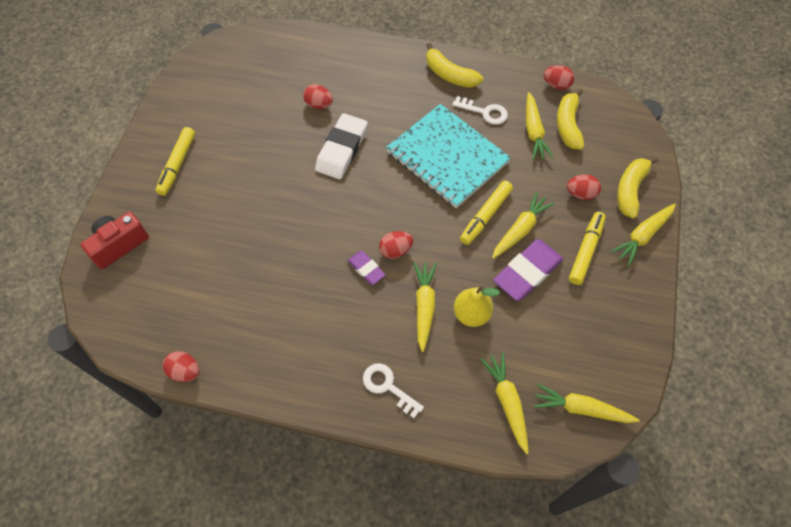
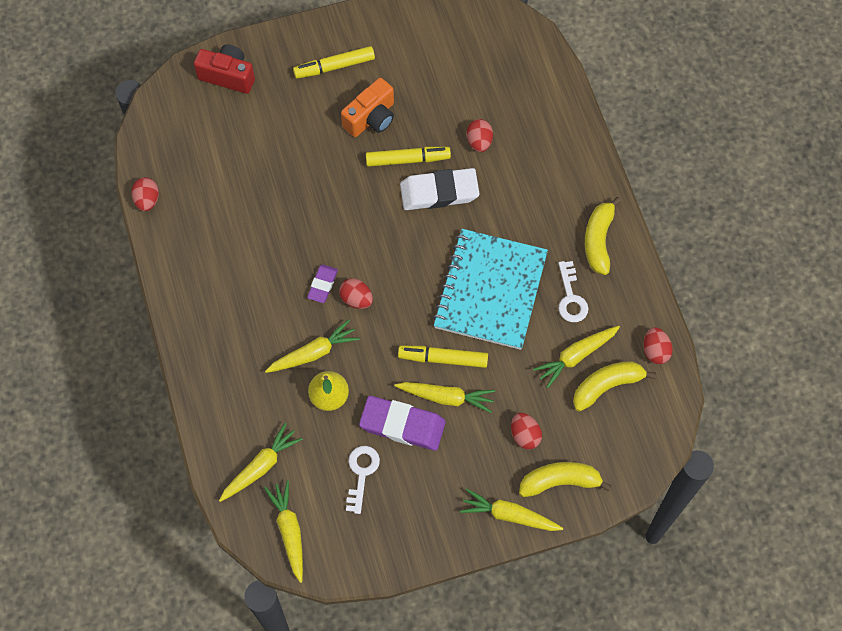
camera: 60 degrees right, 5 degrees up
white key [363,363,424,418] -> white key moved to [346,446,380,514]
yellow marker [569,212,606,285] -> yellow marker moved to [366,147,451,167]
none -> orange camera [341,78,394,137]

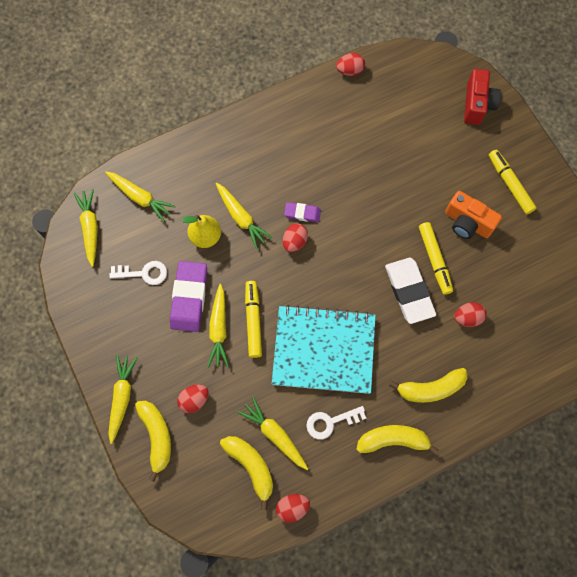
camera: 80 degrees right, 5 degrees up
yellow carrot [264,480,303,583] -> yellow carrot turned 75 degrees counterclockwise [74,189,98,267]
none -> yellow banana [389,368,467,403]

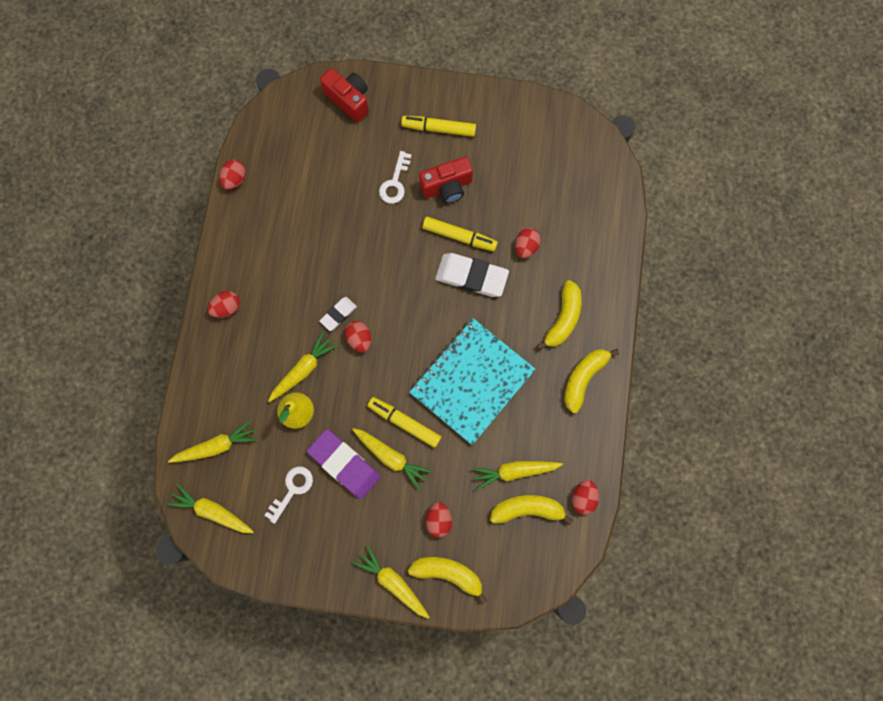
camera: 55 degrees left, 5 degrees up
yellow carrot [216,183,273,249] -> yellow carrot turned 45 degrees counterclockwise [268,331,338,402]
purple eraser [284,202,321,222] -> white eraser [320,297,357,331]
white key [306,406,366,440] -> white key moved to [379,151,412,204]
orange camera [445,191,502,239] -> red camera [419,157,473,203]
none -> red egg [208,291,240,318]

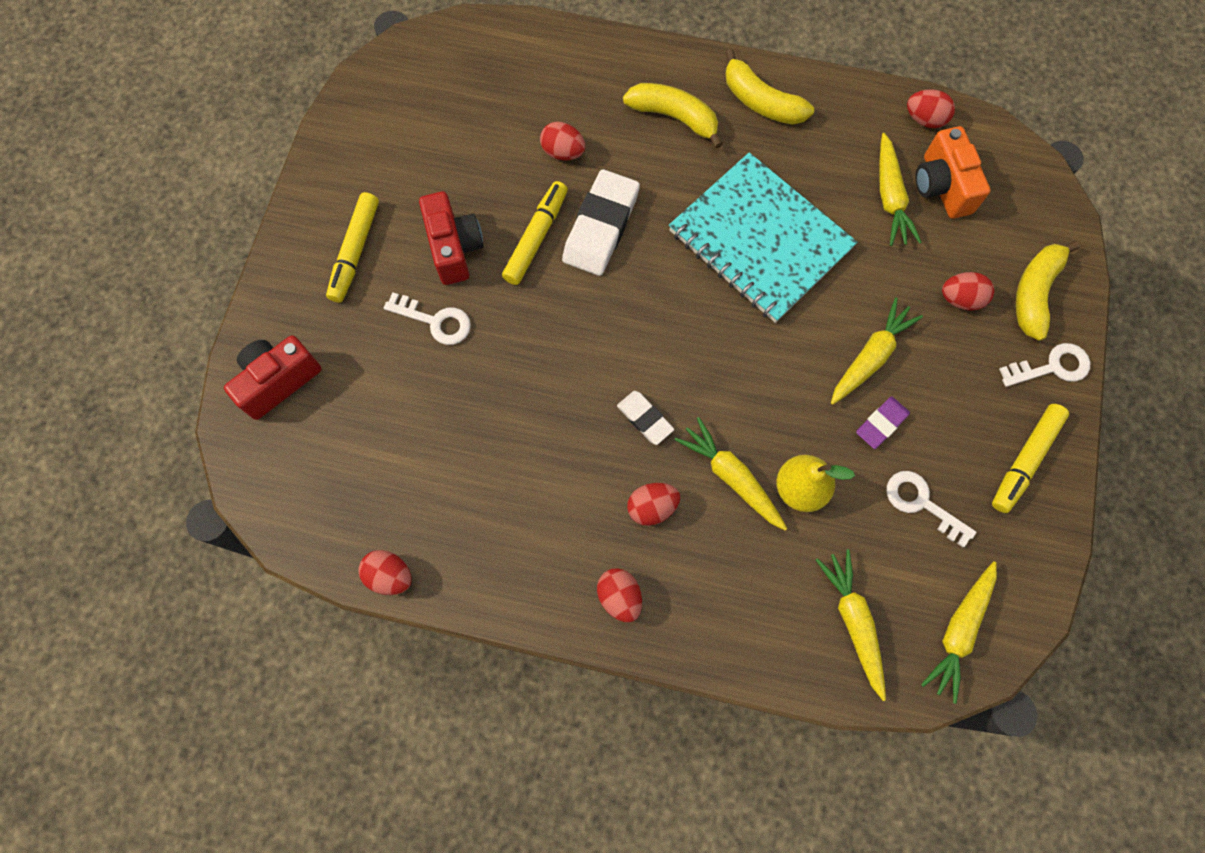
camera: 85 degrees left, 5 degrees down
purple eraser [307,429,380,499] -> purple eraser [856,396,910,449], size x0.54
red egg [345,321,371,352] -> red egg moved to [627,483,680,526]
yellow carrot [352,545,429,619] -> white key [999,343,1090,387]
yellow marker [368,397,442,448] -> yellow marker moved to [992,404,1069,513]
yellow banana [490,495,573,525] -> orange camera [915,126,991,219]

